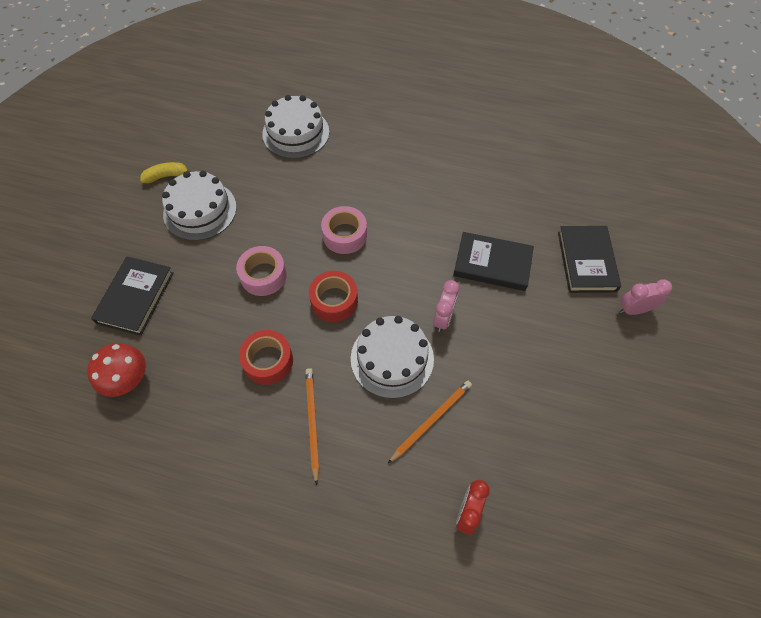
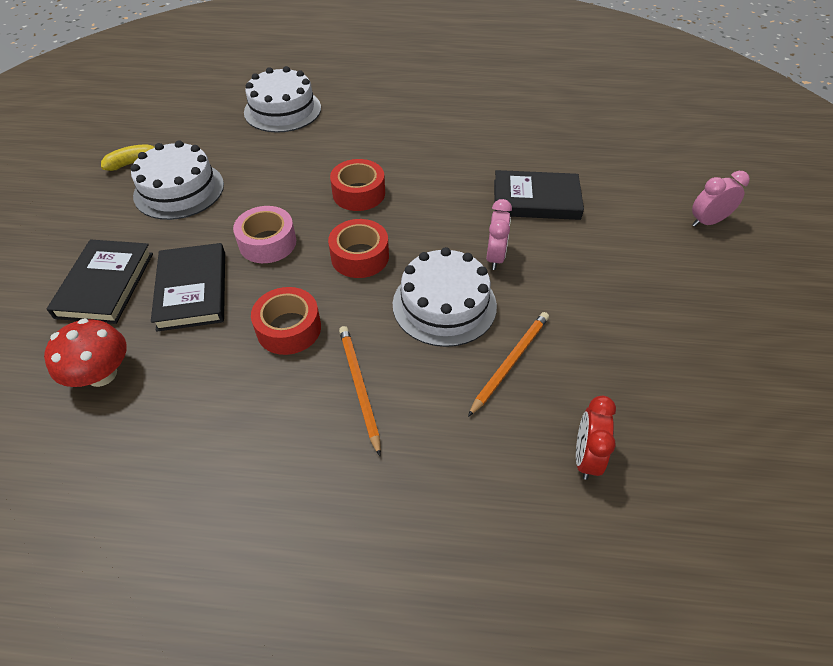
camera: 10 degrees left, 10 degrees down
pink tape [321,206,367,254] -> red tape [330,159,385,211]
black book [558,226,621,293] -> black book moved to [151,243,225,332]

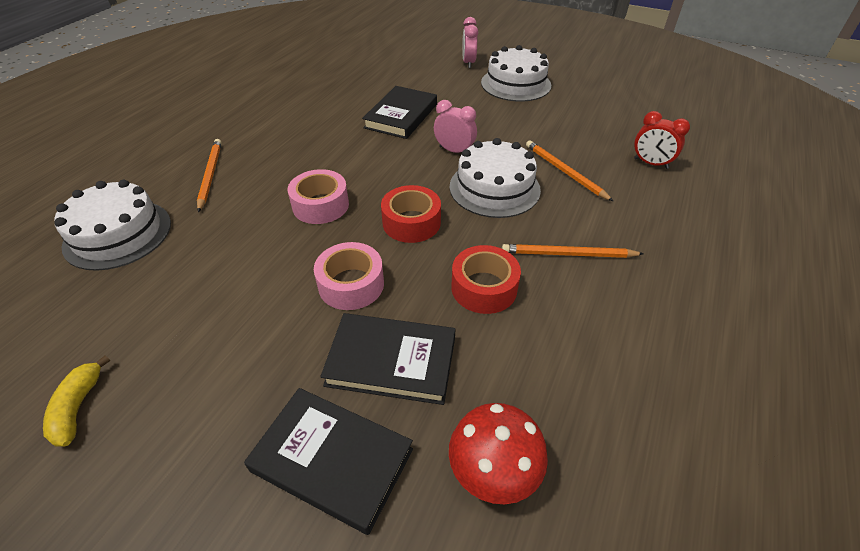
camera: 70 degrees left, 5 degrees down
white cake [131,140,224,220] -> white cake moved to [481,45,551,102]
red tape [330,159,385,211] -> pink tape [288,169,349,224]
none -> orange pencil [197,139,222,212]

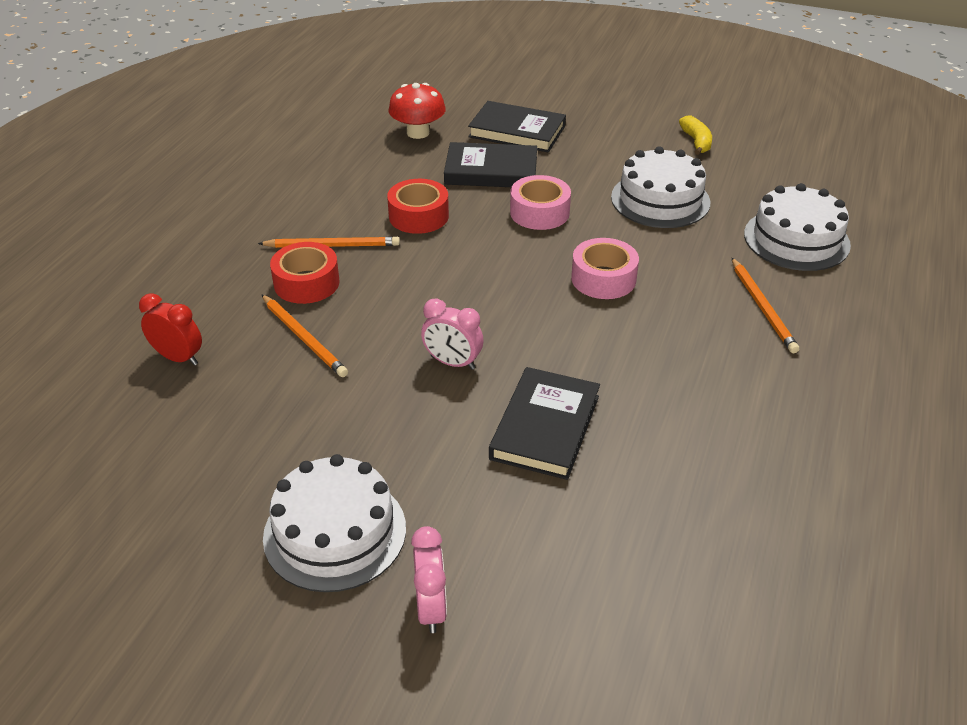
camera: 175 degrees right, 5 degrees down
red tape [381,185,441,243] -> red tape moved to [270,242,340,304]
white cake [450,138,541,218] -> white cake moved to [611,146,710,228]

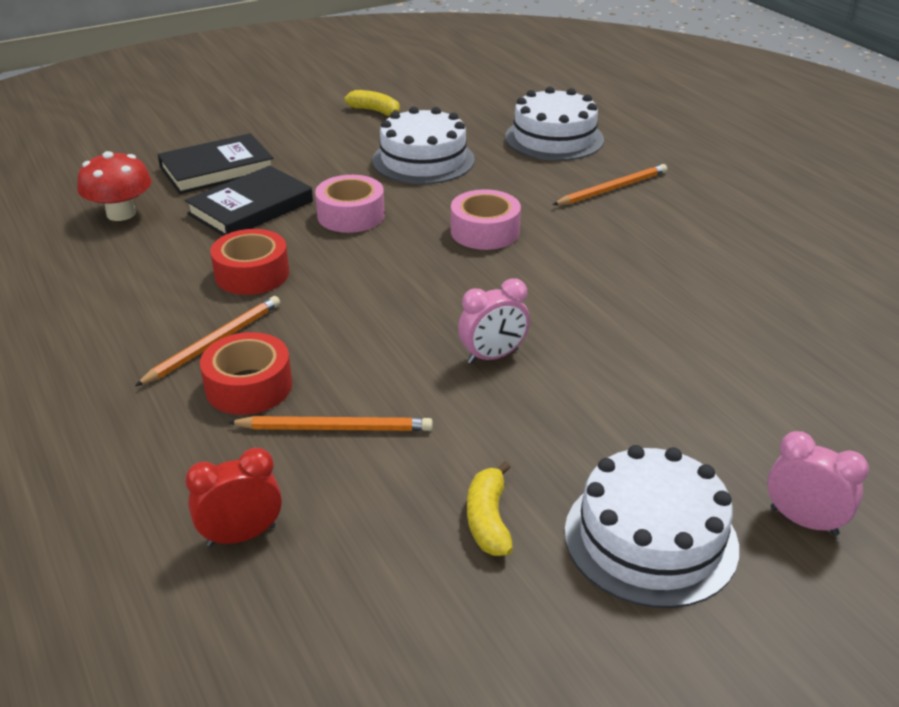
camera: 50 degrees left, 5 degrees down
black book [489,367,600,480] -> none
orange pencil [732,258,799,353] -> orange pencil turned 60 degrees counterclockwise [552,164,667,205]
none -> yellow banana [467,461,513,556]

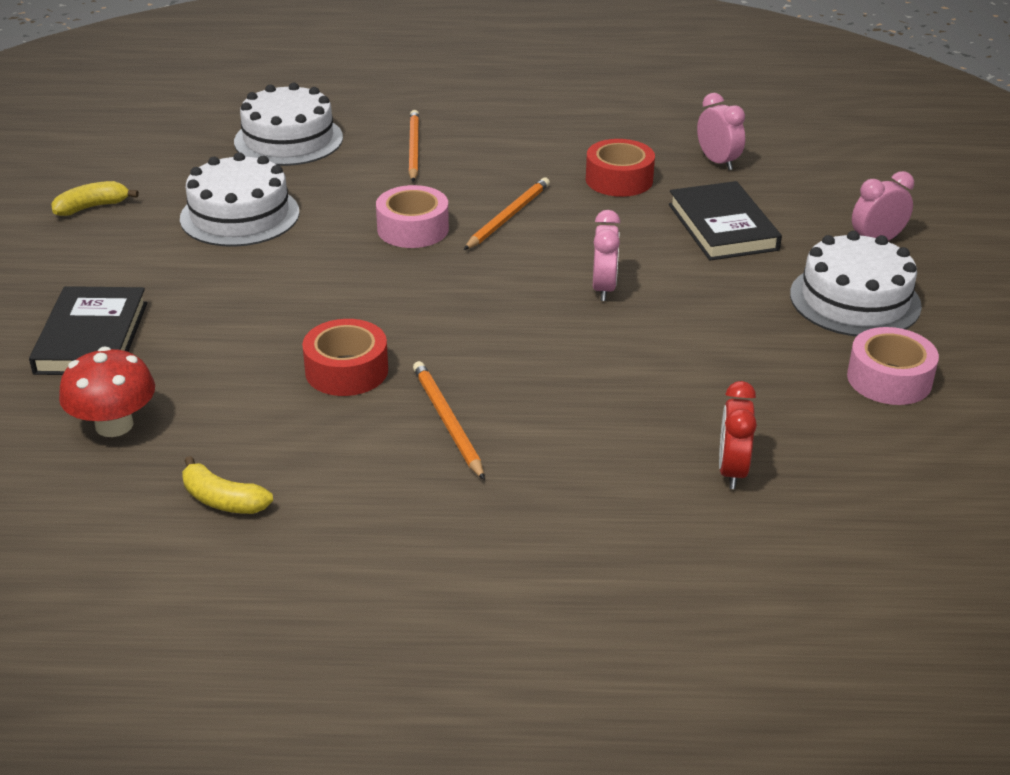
camera: 60 degrees left, 0 degrees up
black book [185,166,313,236] -> black book moved to [669,181,782,261]
red tape [200,332,292,415] -> red tape moved to [586,139,655,197]
orange pencil [227,416,433,431] -> orange pencil moved to [464,178,550,250]
pink tape [315,175,385,233] -> pink tape moved to [847,327,939,405]
yellow banana [467,461,513,556] -> yellow banana moved to [182,456,273,514]
none -> pink clock [697,93,745,170]

